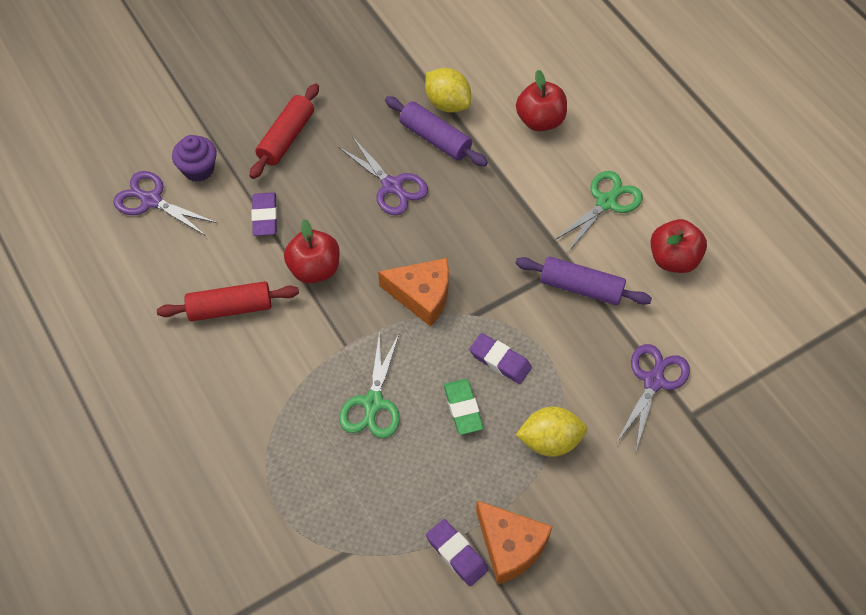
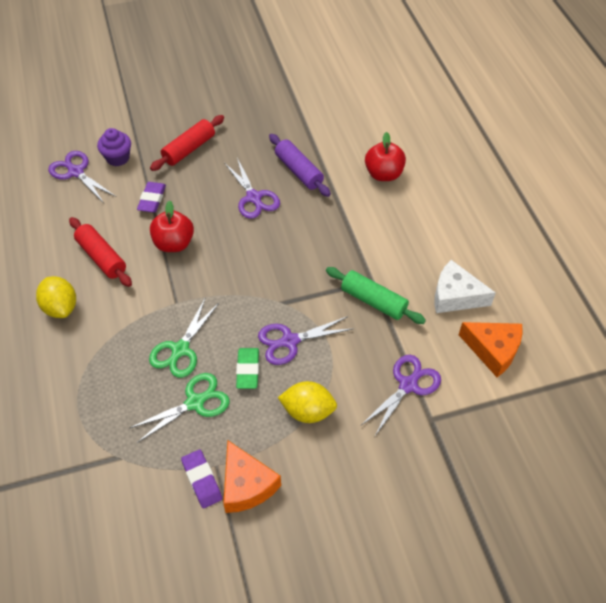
camera: 15 degrees right, 5 degrees down
red rolling pin [157,281,299,321] -> red rolling pin turned 45 degrees clockwise [69,217,132,287]
orange cheese [378,258,449,327] -> orange cheese moved to [459,322,523,377]
yellow lemon [425,68,471,112] -> yellow lemon moved to [36,276,76,318]
purple eraser [469,333,532,384] -> purple scissors [258,316,354,365]
purple rolling pin [515,256,652,305] -> green rolling pin [326,267,426,324]
green scissors [553,171,643,252] -> green scissors moved to [130,373,230,443]
red apple [650,219,707,273] -> white cheese [434,260,496,313]

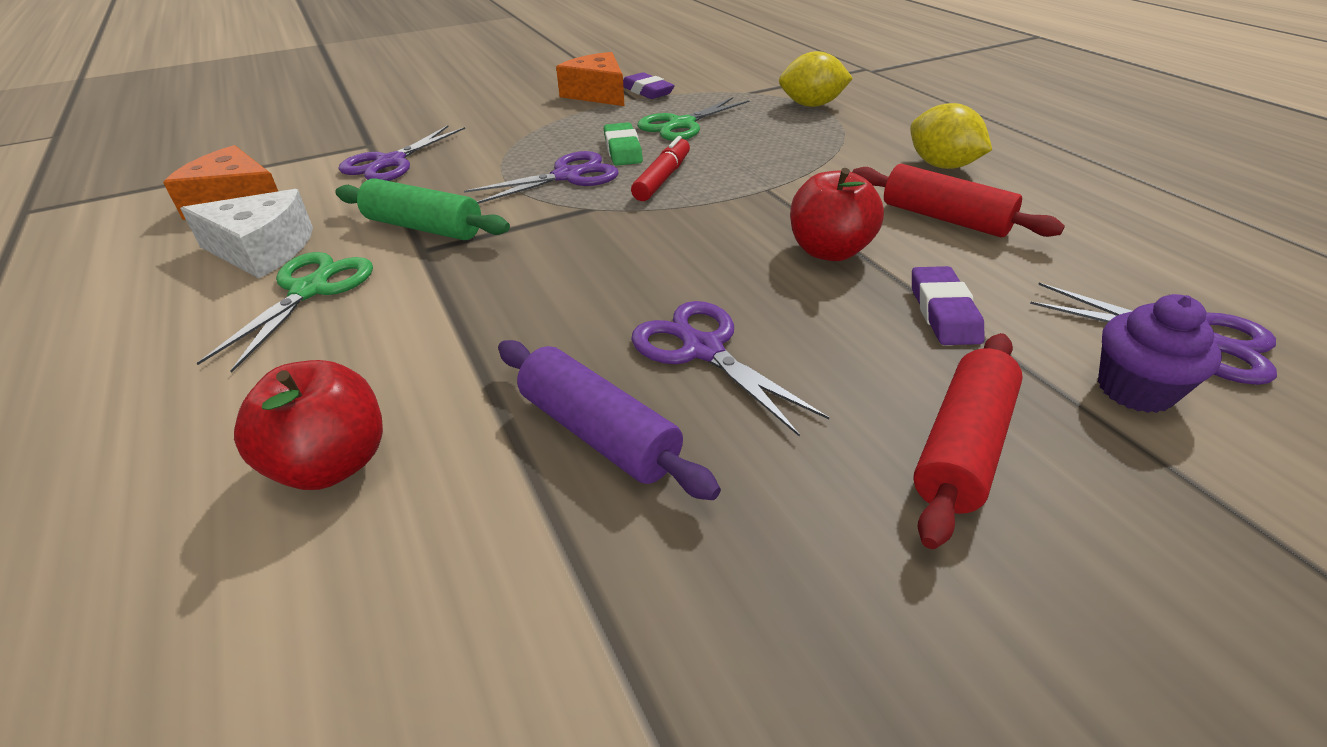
camera: 170 degrees right, 15 degrees down
green scissors [149,299,219,378] -> green scissors moved to [197,252,373,373]
yellow lemon [278,381,337,423] -> yellow lemon moved to [779,51,853,107]
none -> red marker [631,136,690,201]

